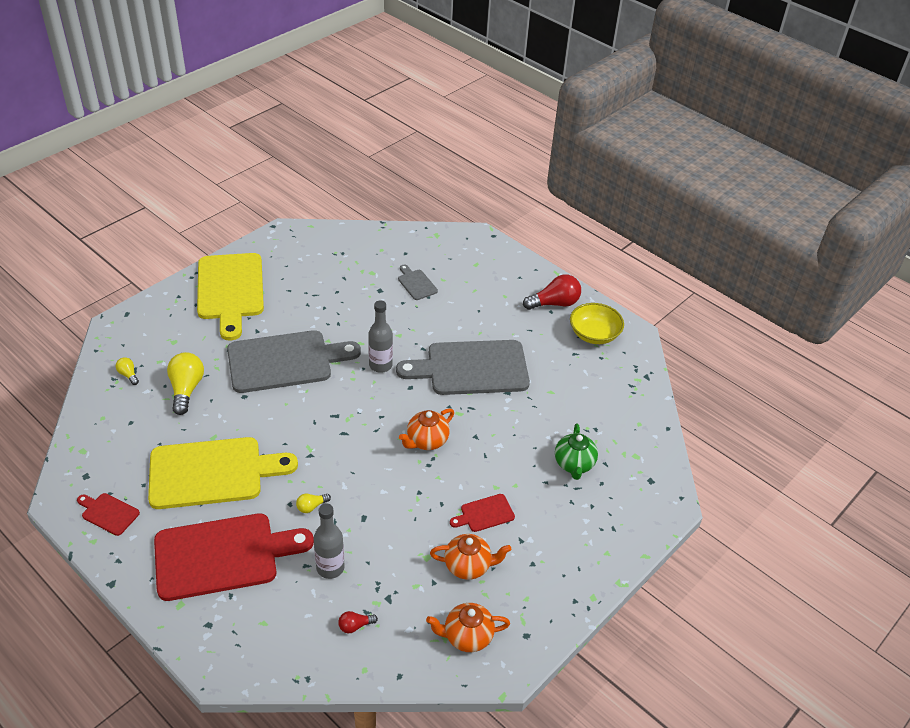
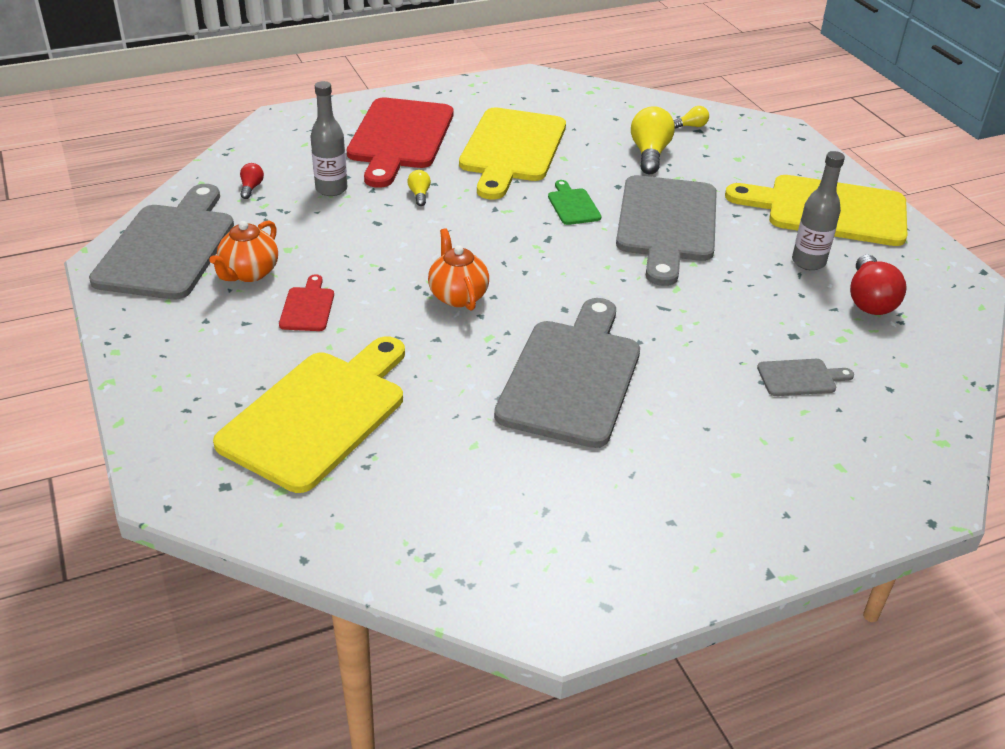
camera: 115 degrees right, 5 degrees down
red cutting board [77,493,140,536] -> none
yellow light bulb [167,352,204,415] -> yellow light bulb turned 105 degrees counterclockwise [631,106,675,174]
grey bottle [368,300,393,373] -> grey bottle moved to [792,151,845,270]
orange teapot [426,603,510,652] -> grey cutting board [89,184,234,299]
red light bulb [523,274,581,310] -> red light bulb moved to [850,255,907,315]
green teapot [555,423,598,480] -> yellow cutting board [213,336,405,493]
yellow bowl [570,303,624,344] -> none
none -> green cutting board [548,180,602,225]

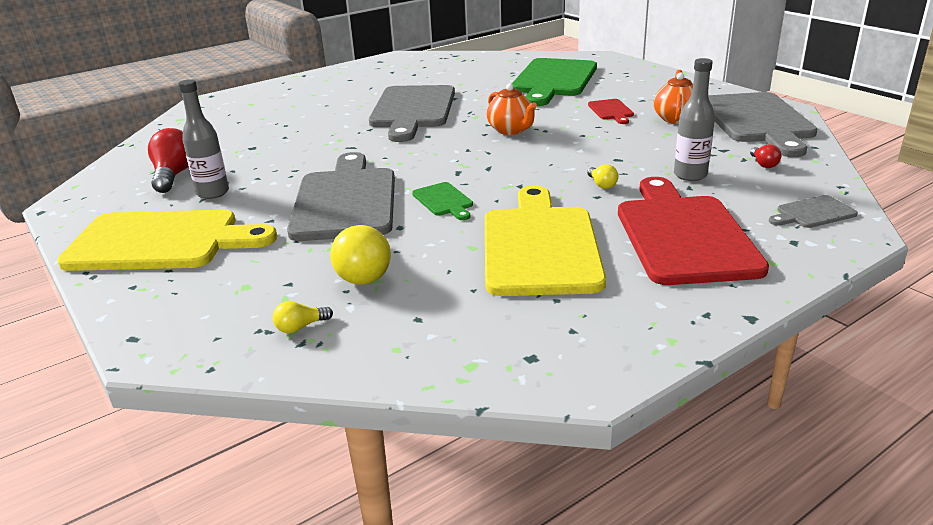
camera: 170 degrees right, 10 degrees down
yellow cutting board [213,336,405,493] -> green cutting board [512,58,597,106]
grey cutting board [757,359,854,396] -> grey cutting board moved to [769,195,858,228]

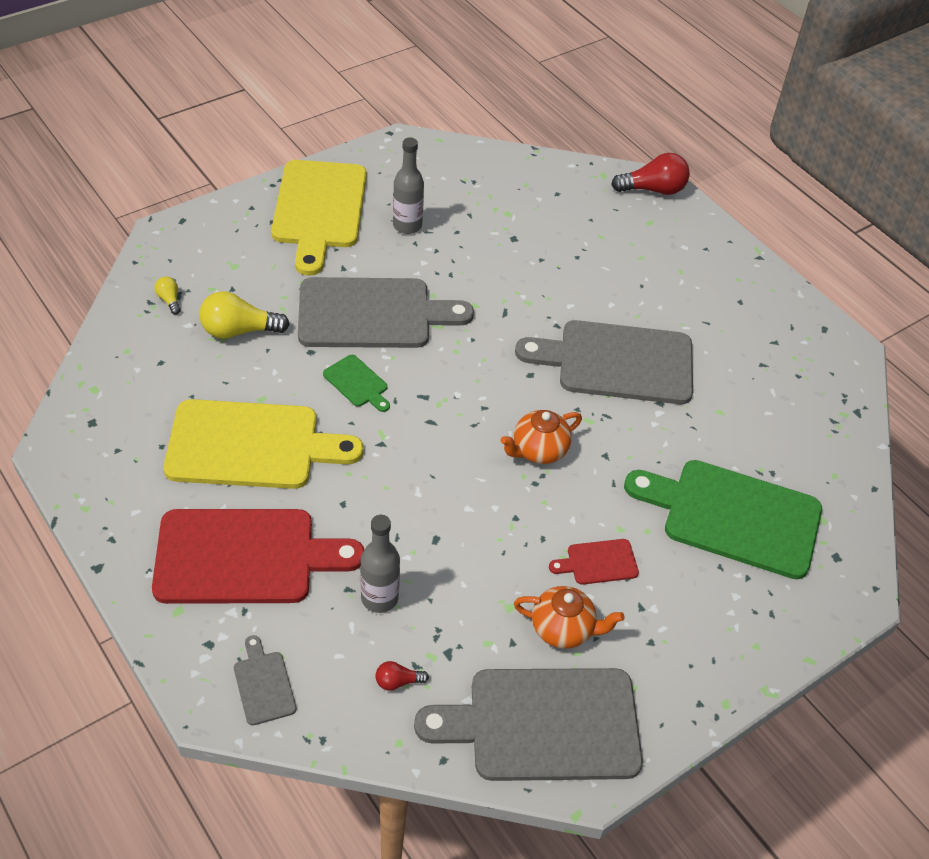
camera: 85 degrees right, 20 degrees up
red light bulb [148,128,189,193] -> red light bulb moved to [611,153,690,195]
green cutting board [412,182,473,220] -> green cutting board turned 105 degrees counterclockwise [323,355,390,412]
yellow light bulb [587,164,618,189] -> none

